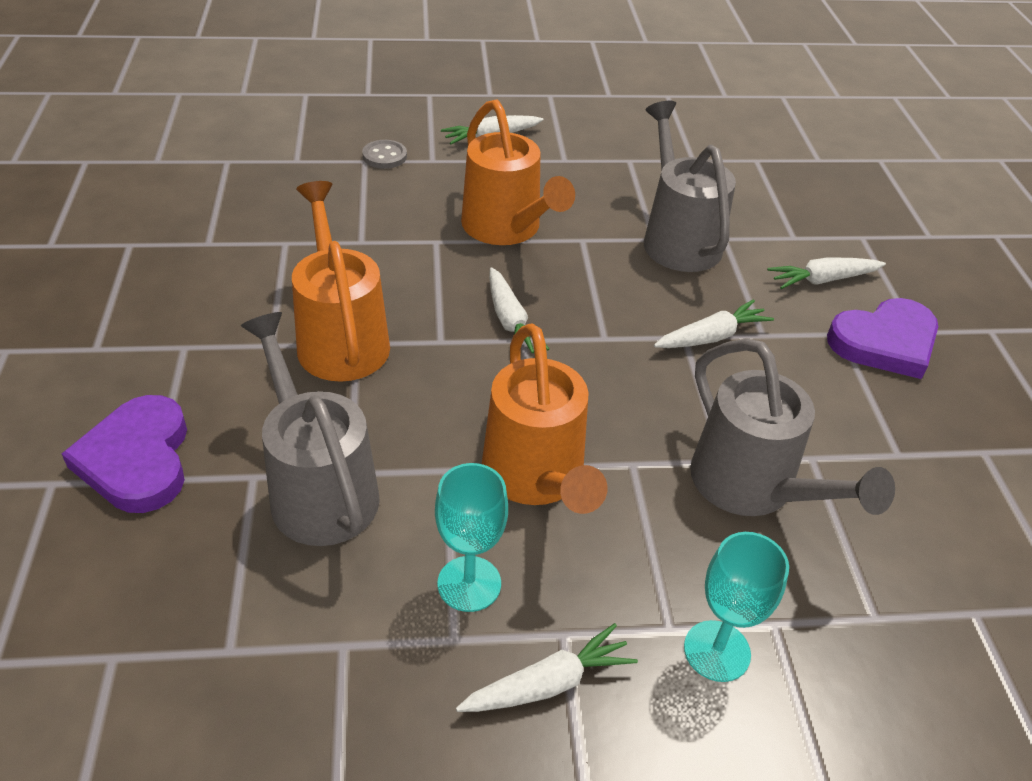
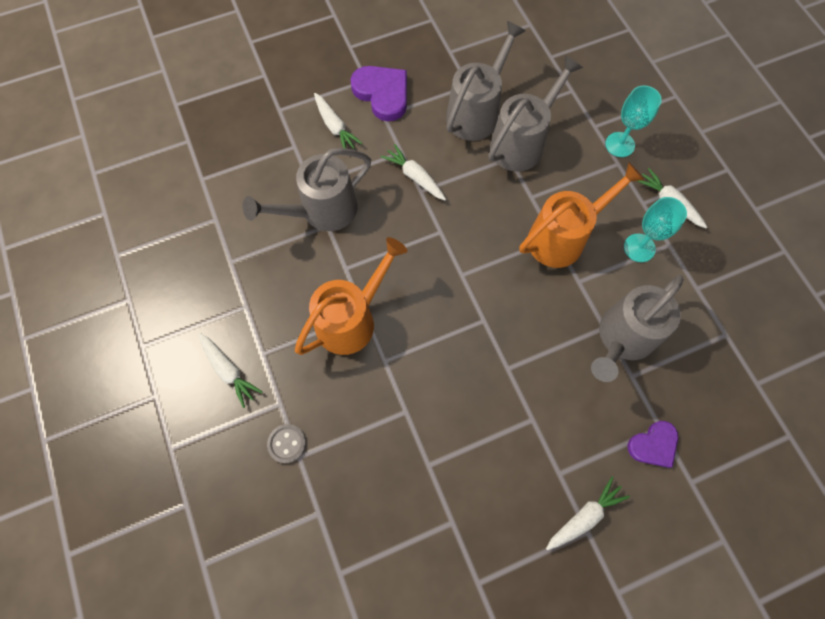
camera: 105 degrees left, 25 degrees up
purple heart [62,395,187,513] -> purple heart [628,421,678,468], size x0.63
orange watering can [292,181,390,382] -> none
white carrot [489,267,550,353] -> white carrot moved to [546,476,630,550]
none -> grey watering can [446,21,526,141]

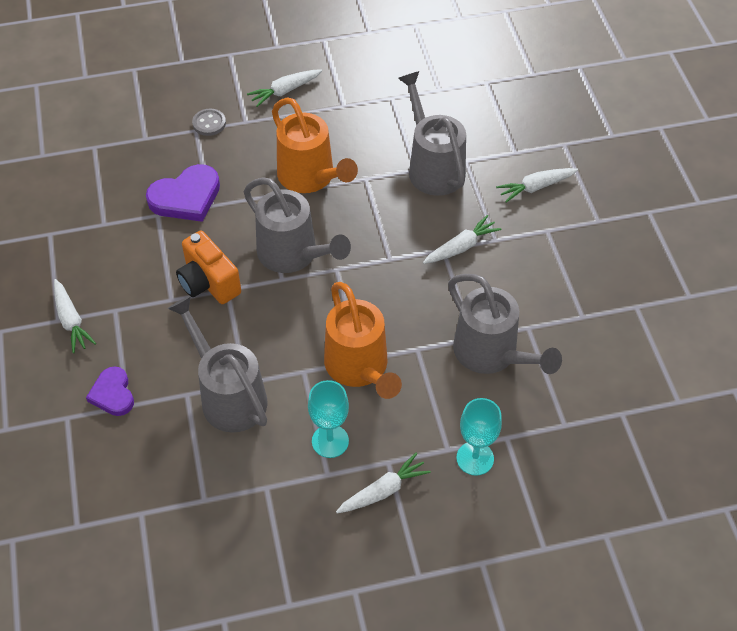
camera: 100 degrees right, 15 degrees down
purple heart [351,66,407,121] -> purple heart moved to [146,164,220,222]
grey watering can [446,21,526,141] -> grey watering can moved to [244,177,351,273]
none -> orange camera [176,231,241,304]

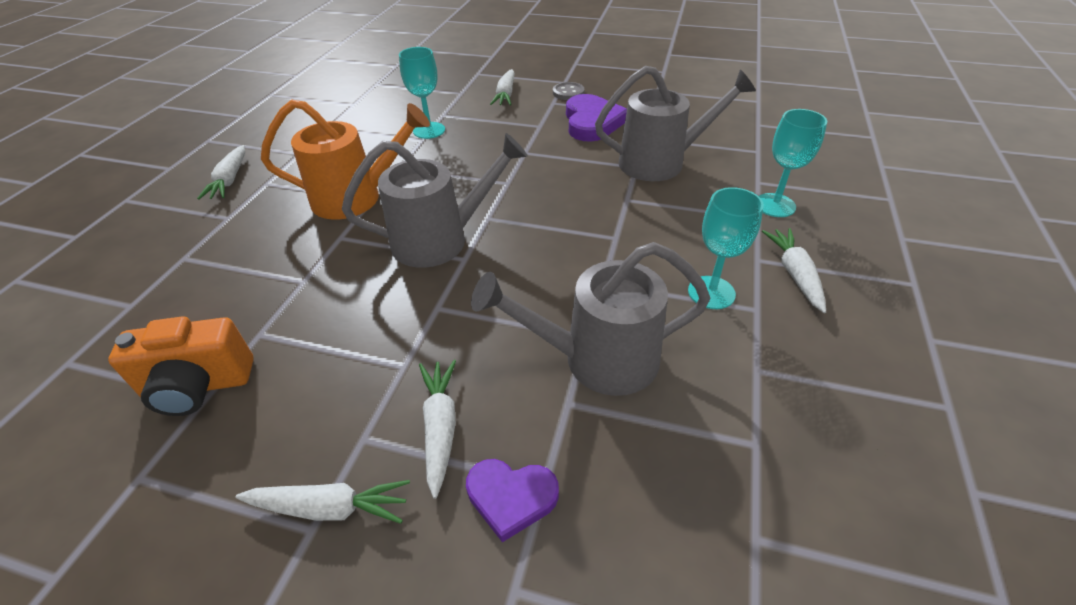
camera: 60 degrees left, 10 degrees down
purple heart [146,164,220,222] -> purple heart moved to [566,94,627,142]
orange camera [176,231,241,304] -> orange camera moved to [108,316,254,416]
grey button [192,109,226,136] -> grey button moved to [553,82,584,100]
orange watering can [324,282,402,399] -> none
grey watering can [398,71,466,196] -> turquoise goblet [399,47,445,139]
white carrot [423,215,501,264] -> white carrot moved to [419,360,456,499]

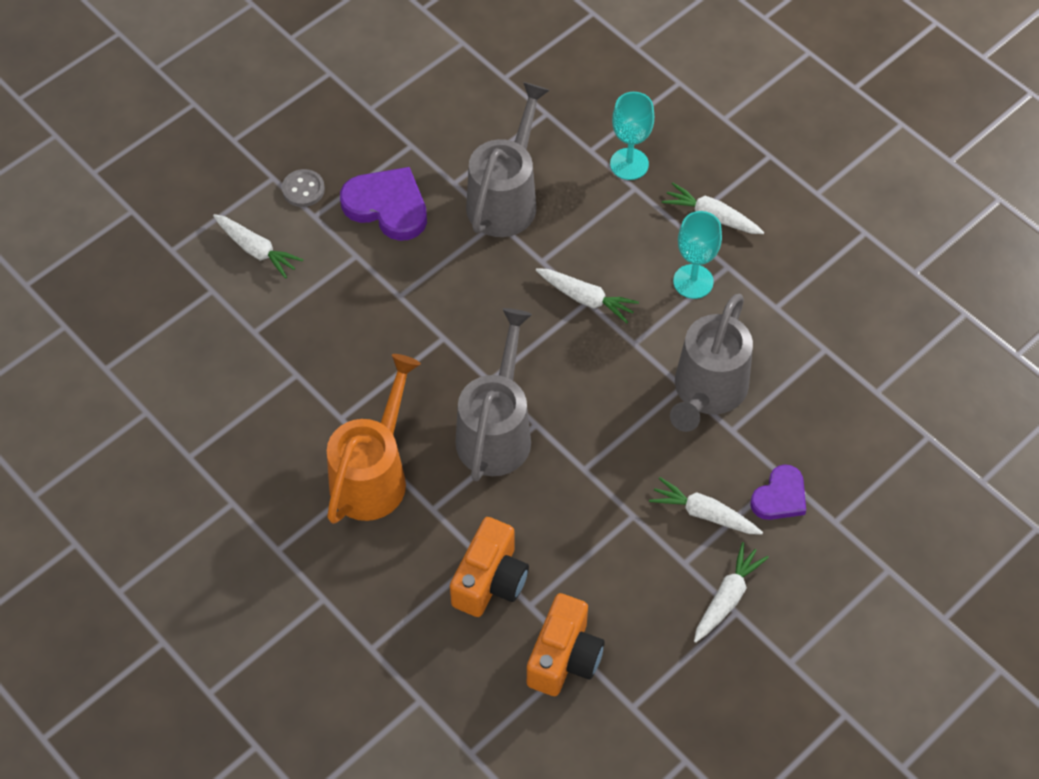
camera: 60 degrees left, 15 degrees up
white carrot [197,145,245,200] -> white carrot moved to [536,268,639,323]
turquoise goblet [399,47,445,139] -> none
none -> orange camera [450,517,529,617]

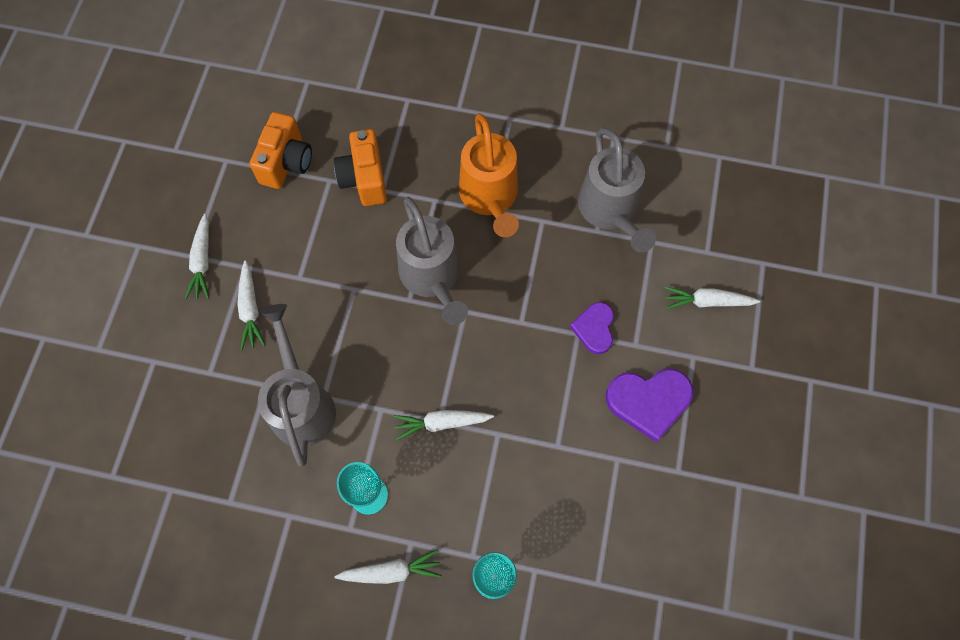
camera: 145 degrees right, 10 degrees up
grey button [282,169,325,207] -> none
grey watering can [466,82,550,237] -> grey watering can moved to [578,127,656,253]
orange camera [527,593,604,696] -> orange camera turned 150 degrees counterclockwise [249,112,312,189]
white carrot [649,477,763,535] -> white carrot turned 90 degrees clockwise [237,260,266,350]
purple heart [750,464,806,520] -> purple heart moved to [570,302,614,354]

